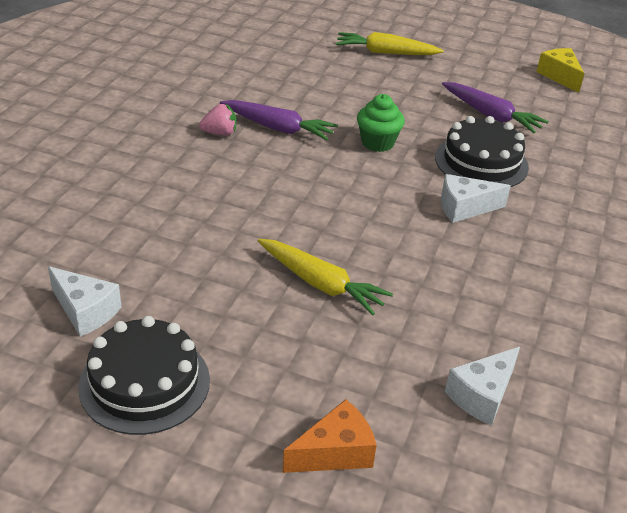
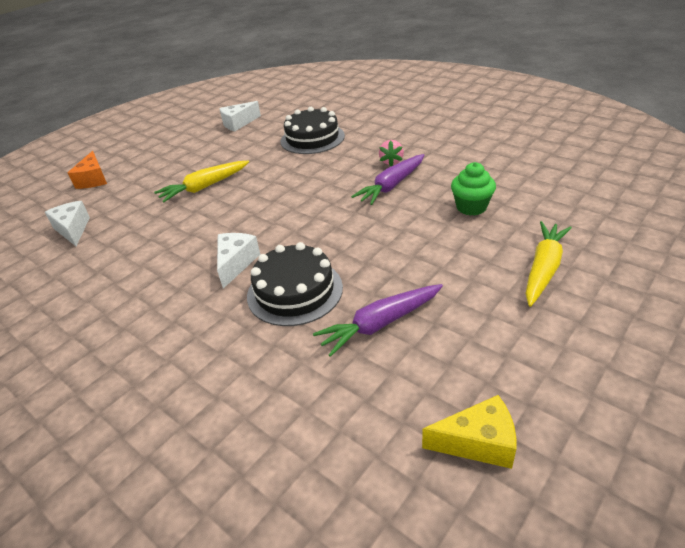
camera: 115 degrees right, 0 degrees up
black cake [78,316,210,435] -> black cake moved to [281,107,345,154]
green cupcake [357,94,405,152] -> green cupcake moved to [451,162,496,216]

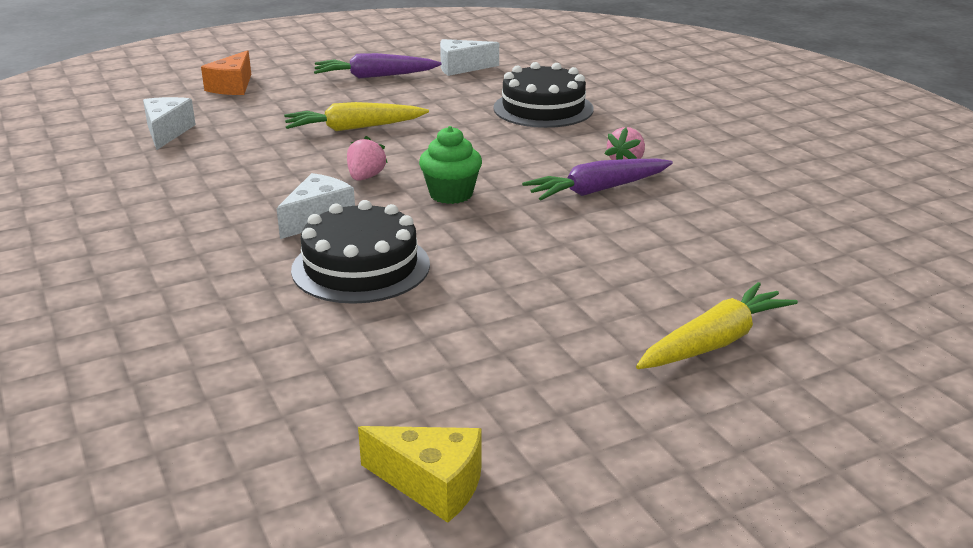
camera: 20 degrees right, 10 degrees down
purple carrot [313,284,443,357] -> purple carrot moved to [314,53,442,78]
green cupcake [451,162,496,216] -> green cupcake moved to [419,126,482,204]
none -> pink strawberry [347,136,388,181]

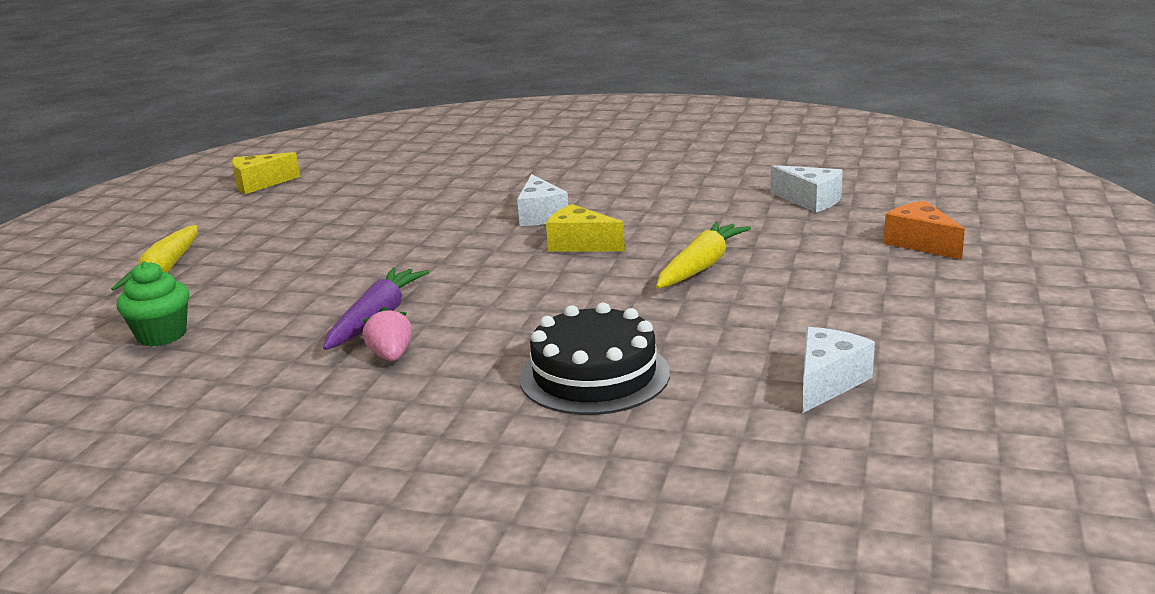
camera: 135 degrees right, 5 degrees down
black cake [291,200,430,304] -> none
purple carrot [314,53,442,78] -> none
pink strawberry [347,136,388,181] -> yellow cheese [546,204,625,252]
green cupcake [419,126,482,204] -> green cupcake moved to [117,261,189,346]

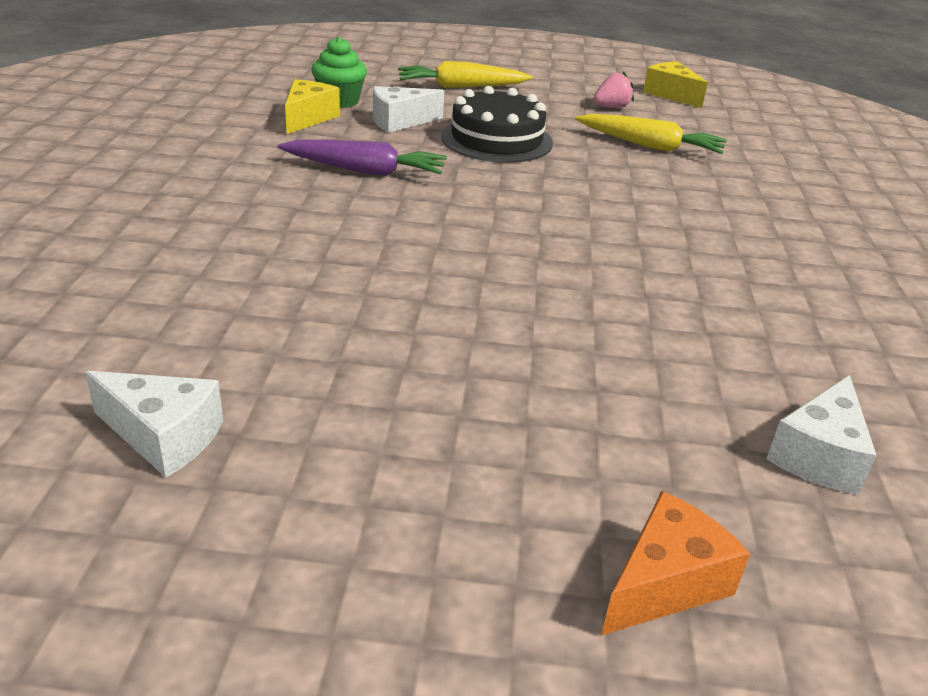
camera: 75 degrees right, 10 degrees up
pink strawberry [362,307,412,361] -> pink strawberry moved to [593,71,634,108]
white cheese [517,174,568,226] -> white cheese moved to [373,86,444,133]
black cake [519,303,670,415] -> black cake moved to [441,86,553,163]
yellow cheese [546,204,625,252] -> yellow cheese moved to [285,79,340,134]
yellow carrot [656,221,751,289] -> yellow carrot moved to [575,114,727,154]

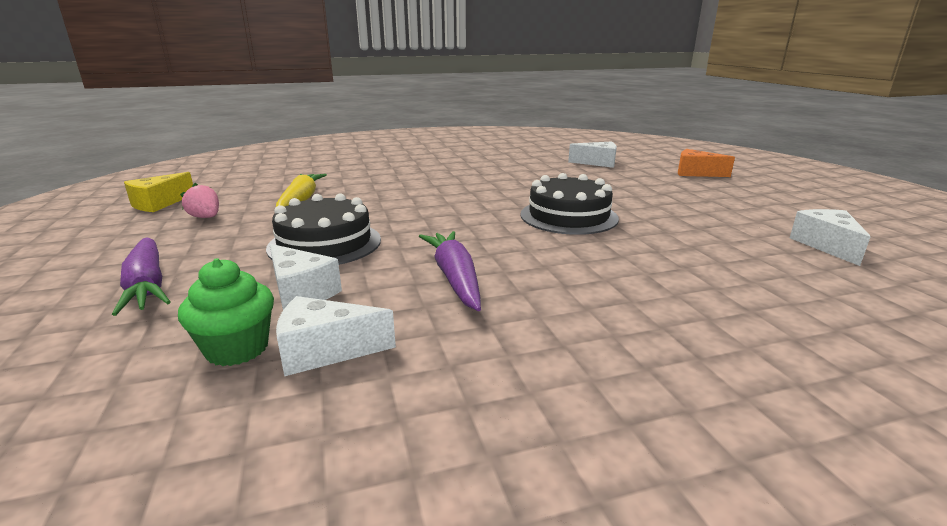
camera: 110 degrees left, 10 degrees down
yellow cheese [285,79,340,134] -> white cheese [276,296,396,376]
yellow carrot [398,61,533,88] -> purple carrot [112,238,171,316]
none -> black cake [520,173,619,235]

